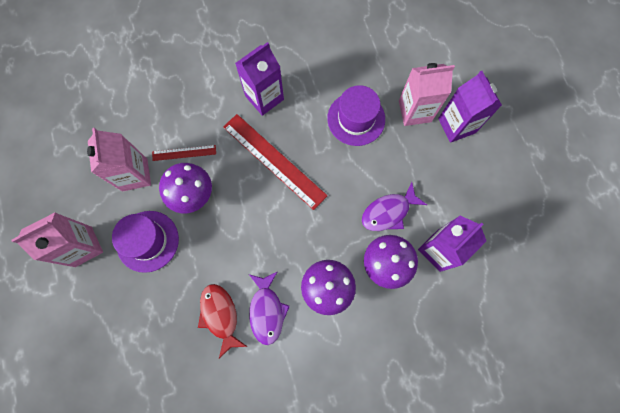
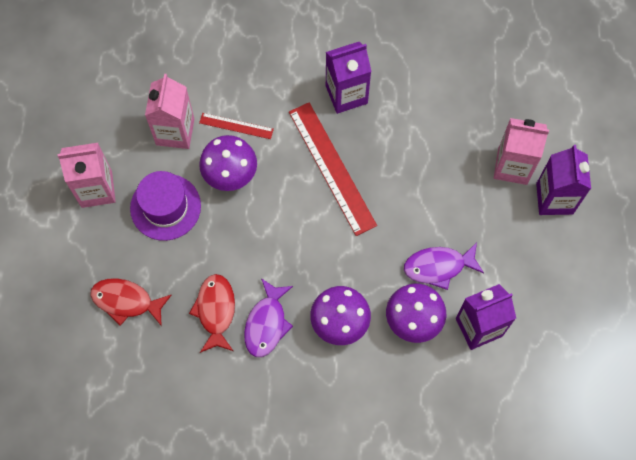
camera: 20 degrees right, 5 degrees down
purple hat [327,85,385,146] -> none
none -> red fish [90,278,172,326]

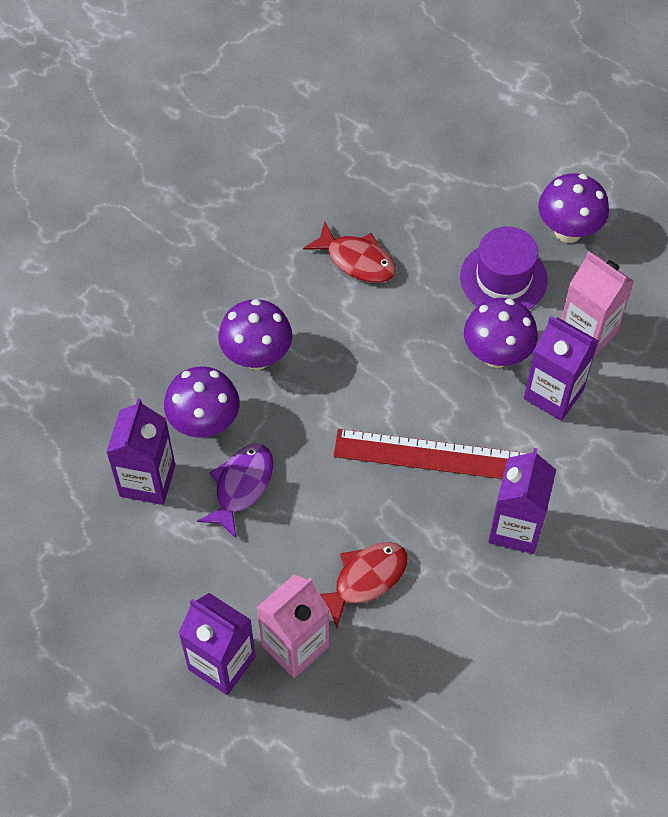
camera: 125 degrees right, 10 degrees down
pink carton [58,143,116,208] -> purple mushroom [538,173,609,243]
red fish [90,278,172,326] -> red fish moved to [320,542,407,628]
red ruler [199,113,274,139] -> purple carton [524,316,599,421]
purple fish [244,278,293,357] -> none

